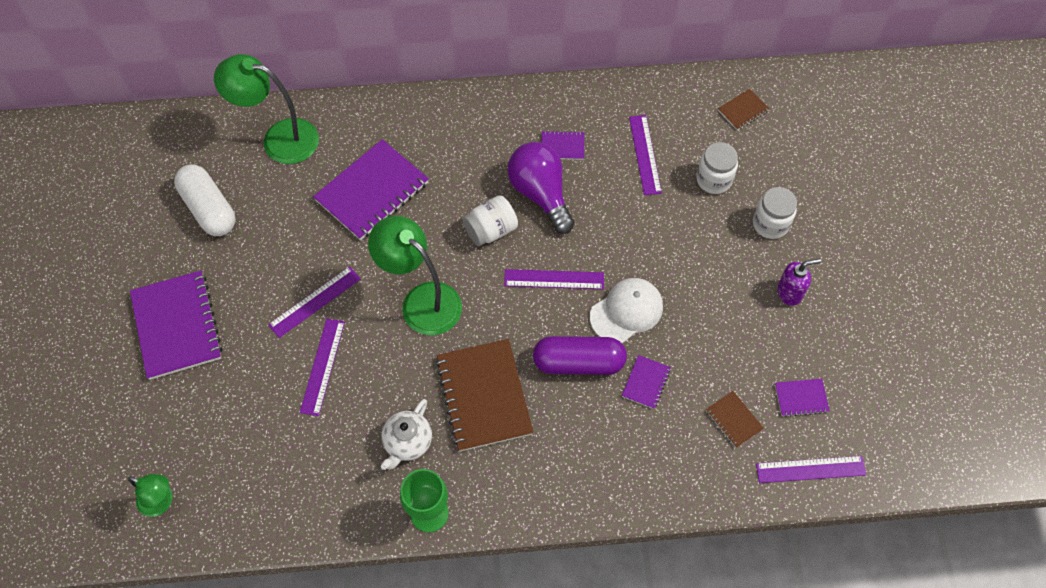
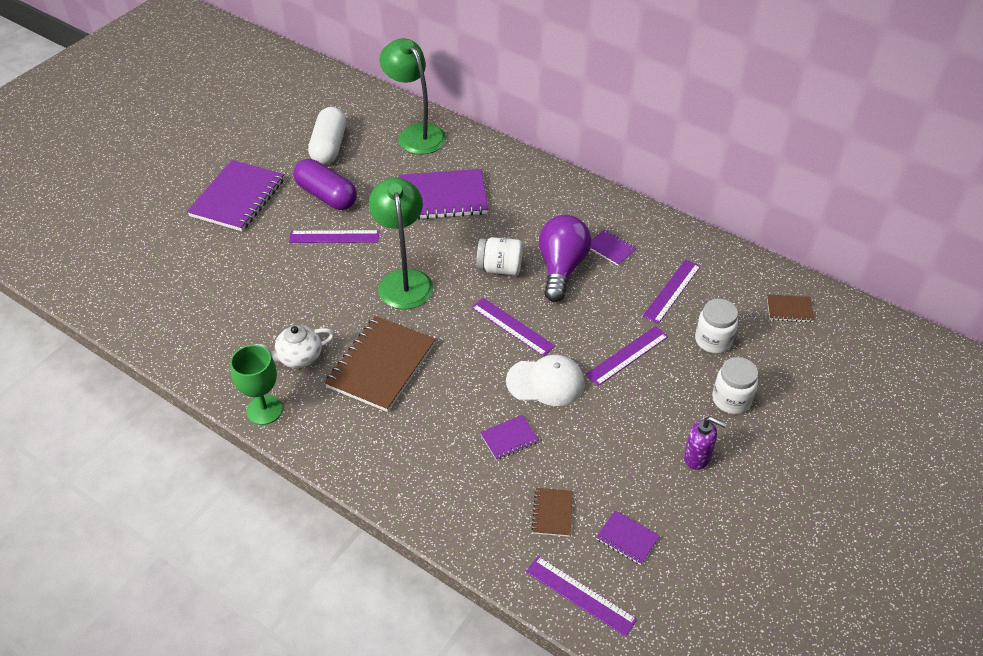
camera: 40 degrees right, 15 degrees down
green lamp [128,474,173,517] -> none
purple ruler [300,319,345,416] -> purple ruler moved to [585,326,668,386]
purple capsule [533,336,627,375] -> purple capsule moved to [293,159,357,210]

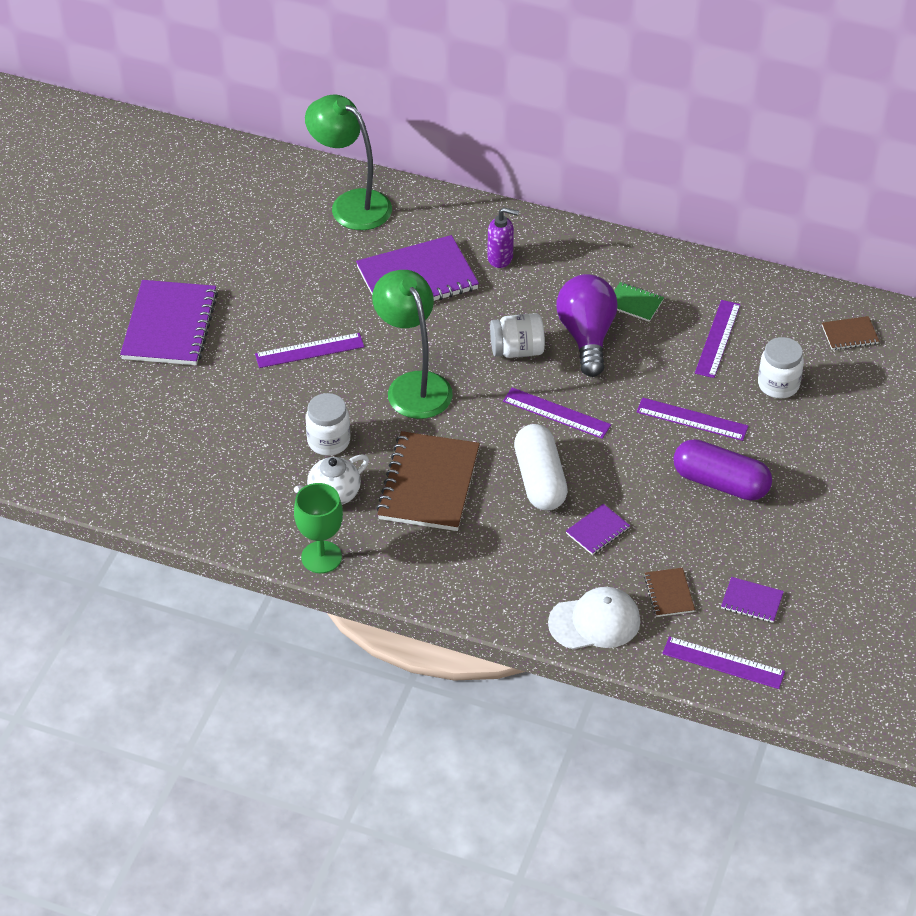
camera: 15 degrees left, 0 degrees up
purple capsule [293,159,357,210] -> purple capsule moved to [674,439,772,501]
white capsule [308,107,346,165] -> white capsule moved to [514,424,568,511]
white cap [506,355,585,406] -> white cap moved to [548,587,640,649]
purple ruler [585,326,668,386] -> purple ruler turned 75 degrees clockwise [636,398,749,441]
purple notebook [590,229,637,266] -> green notebook [614,282,664,322]
purple soap dispenser [684,416,727,470] -> purple soap dispenser moved to [487,208,519,268]
white jar [712,357,758,414] -> white jar moved to [306,393,350,456]

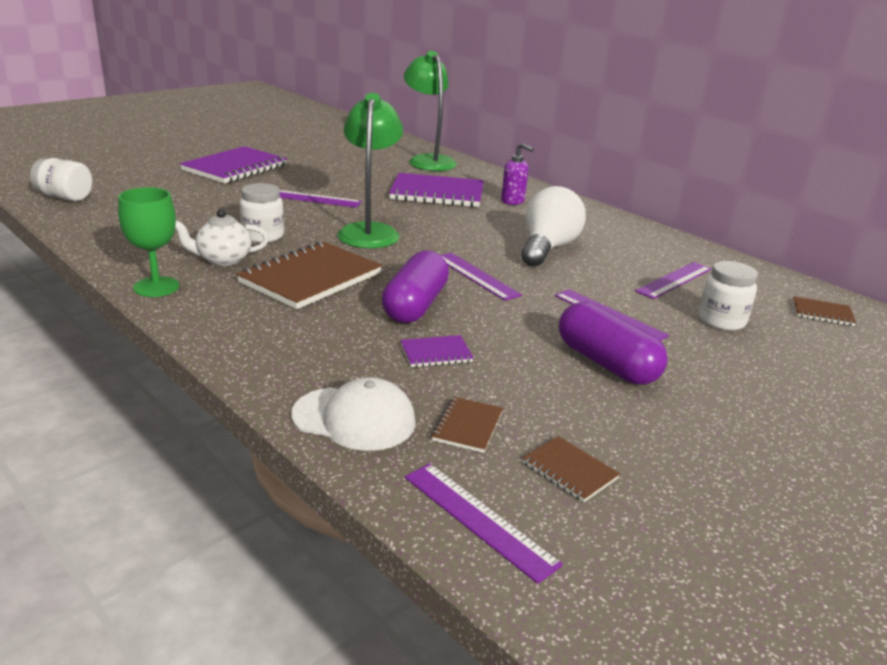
camera: 25 degrees right, 20 degrees down
white jar [490,313,545,358] -> white jar moved to [30,158,92,201]
white capsule [514,424,568,511] -> purple capsule [382,250,449,323]
purple light bulb [556,274,618,377] -> white light bulb [521,186,586,266]
green notebook [614,282,664,322] -> none
purple notebook [721,577,784,623] -> brown notebook [522,436,620,502]

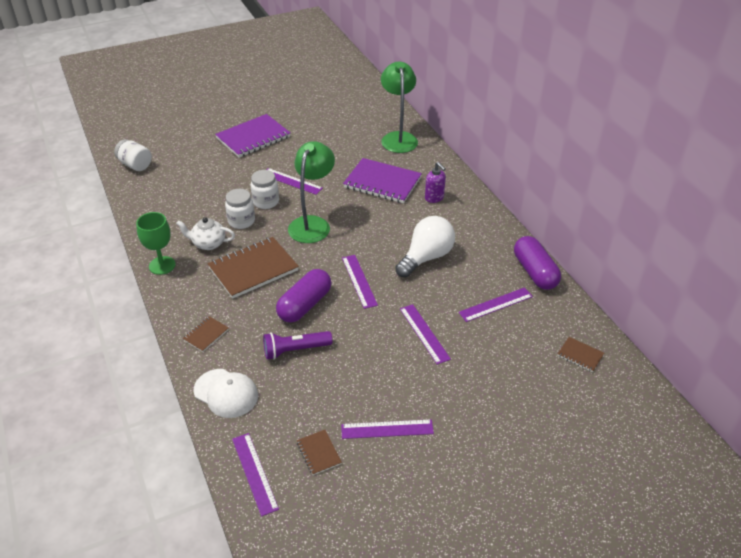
camera: 20 degrees right, 15 degrees up
purple notebook [400,335,474,367] -> purple flashlight [263,331,332,360]
brown notebook [431,397,503,453] -> brown notebook moved to [183,316,229,352]
purple capsule [559,302,668,385] -> purple capsule moved to [514,236,561,290]
white jar [699,261,758,331] -> white jar moved to [250,170,279,209]
none -> purple ruler [341,419,434,439]

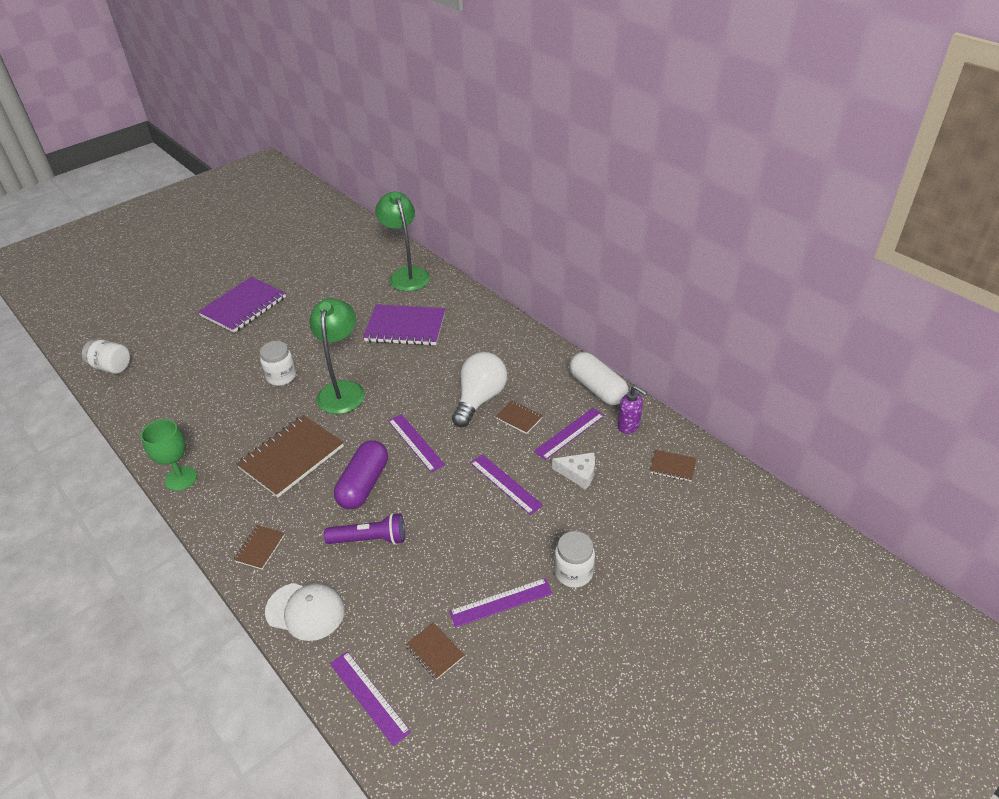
camera: 15 degrees left, 0 degrees up
white teapot [176,217,235,250] -> none
white jar [225,189,255,229] -> white jar moved to [554,531,595,588]
purple flashlight [263,331,332,360] -> purple flashlight turned 150 degrees counterclockwise [324,513,405,545]
purple ruler [266,168,323,195] -> none
purple soap dispenser [425,162,446,203] -> purple soap dispenser moved to [618,386,647,434]
purple capsule [514,236,561,290] -> white capsule [570,352,628,405]
none -> brown notebook [495,401,543,434]
none -> white cheese [552,452,595,489]

